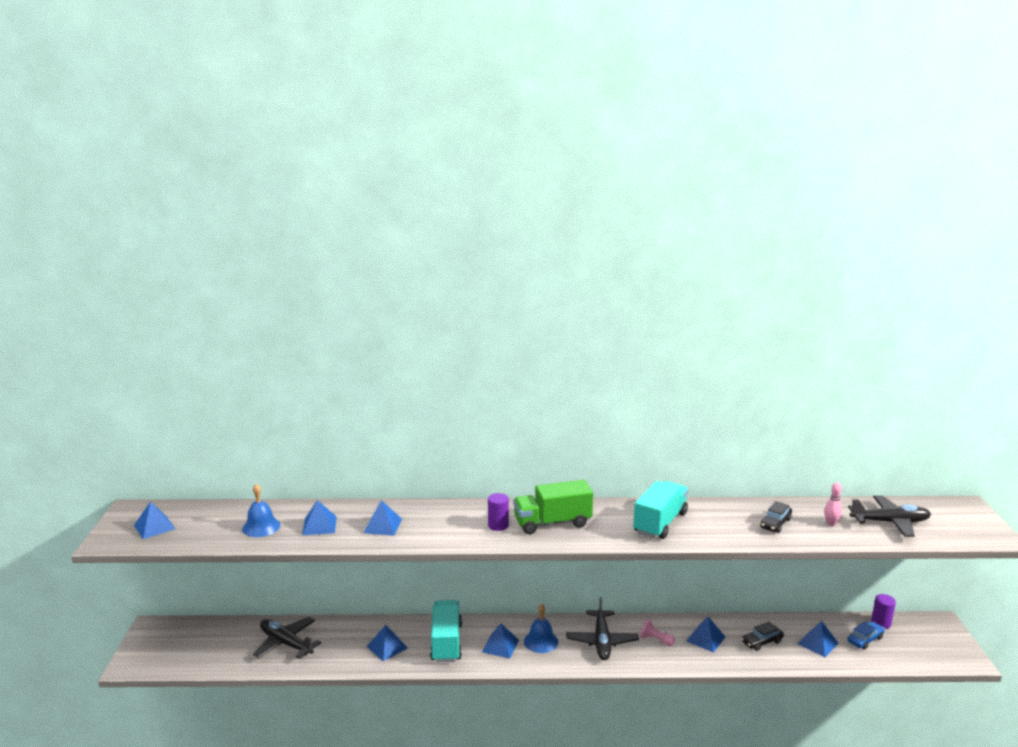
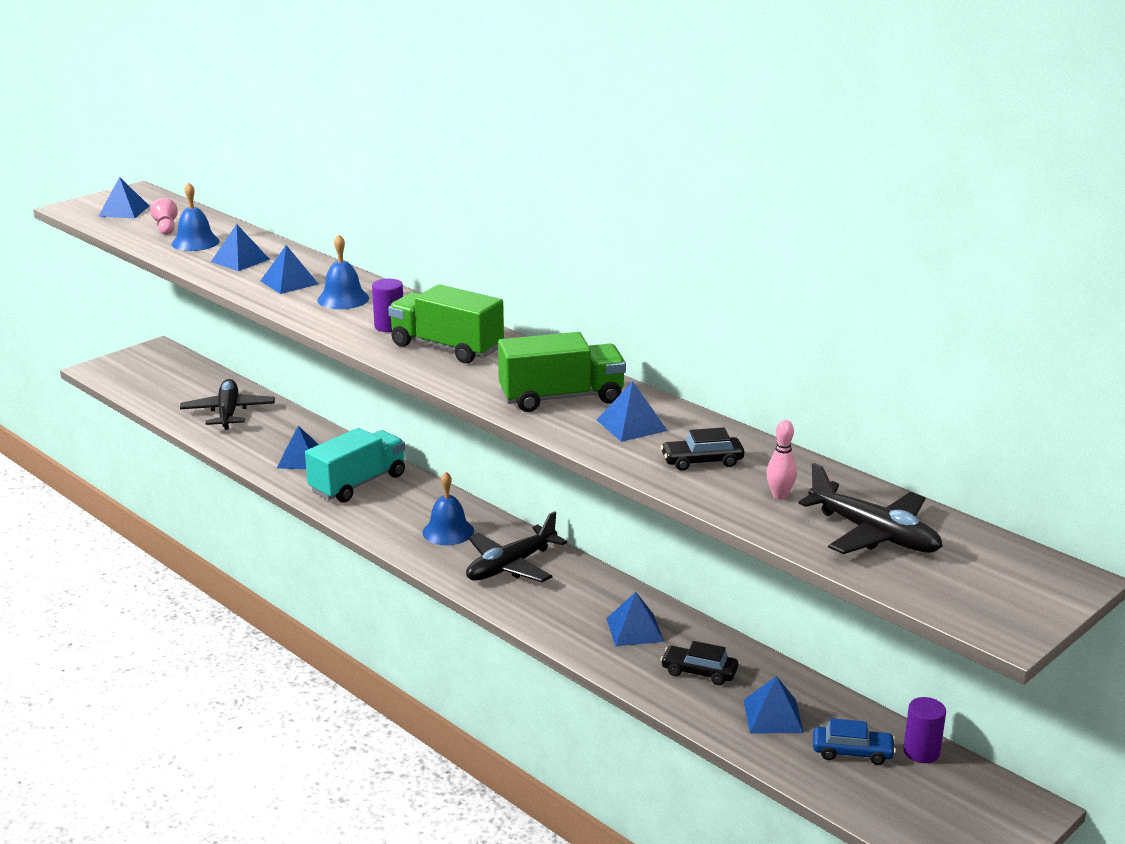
camera: 45 degrees right, 5 degrees up
blue pyramid [482,623,519,659] -> blue pyramid moved to [597,381,668,442]
turquoise truck [633,481,688,539] -> green truck [498,332,626,412]
pink pawn [640,619,675,646] -> pink pawn moved to [150,198,178,235]
none -> blue bell [317,235,369,309]

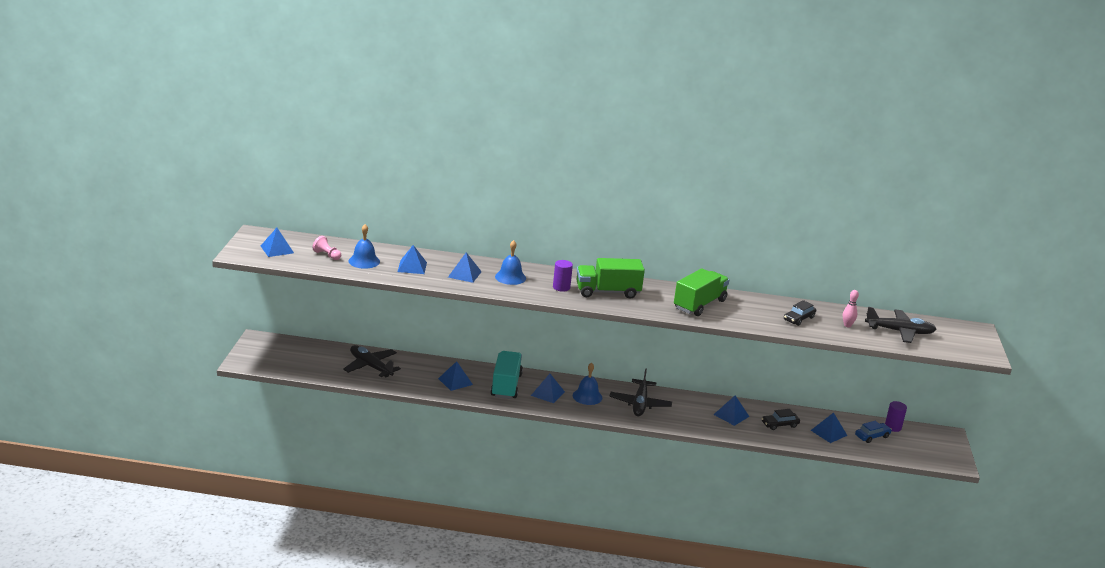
camera: 40 degrees left, 0 degrees up
blue pyramid [597,381,668,442] -> blue pyramid moved to [531,374,565,403]

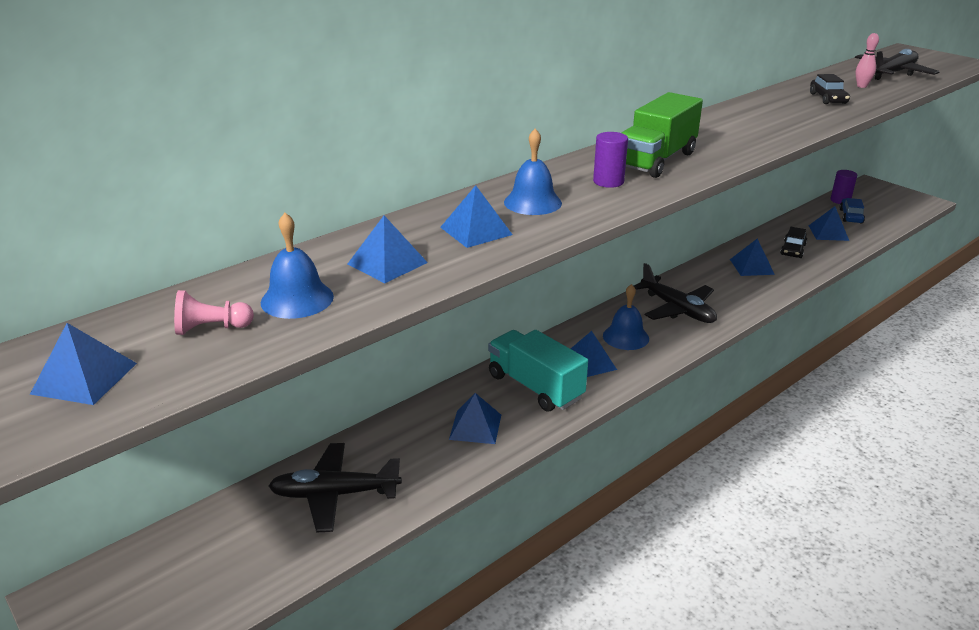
camera: 45 degrees left, 5 degrees up
green truck [674,268,729,316] -> none

